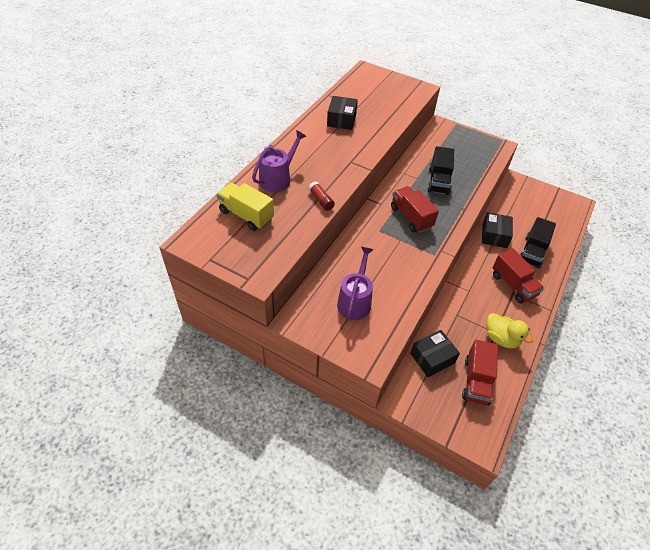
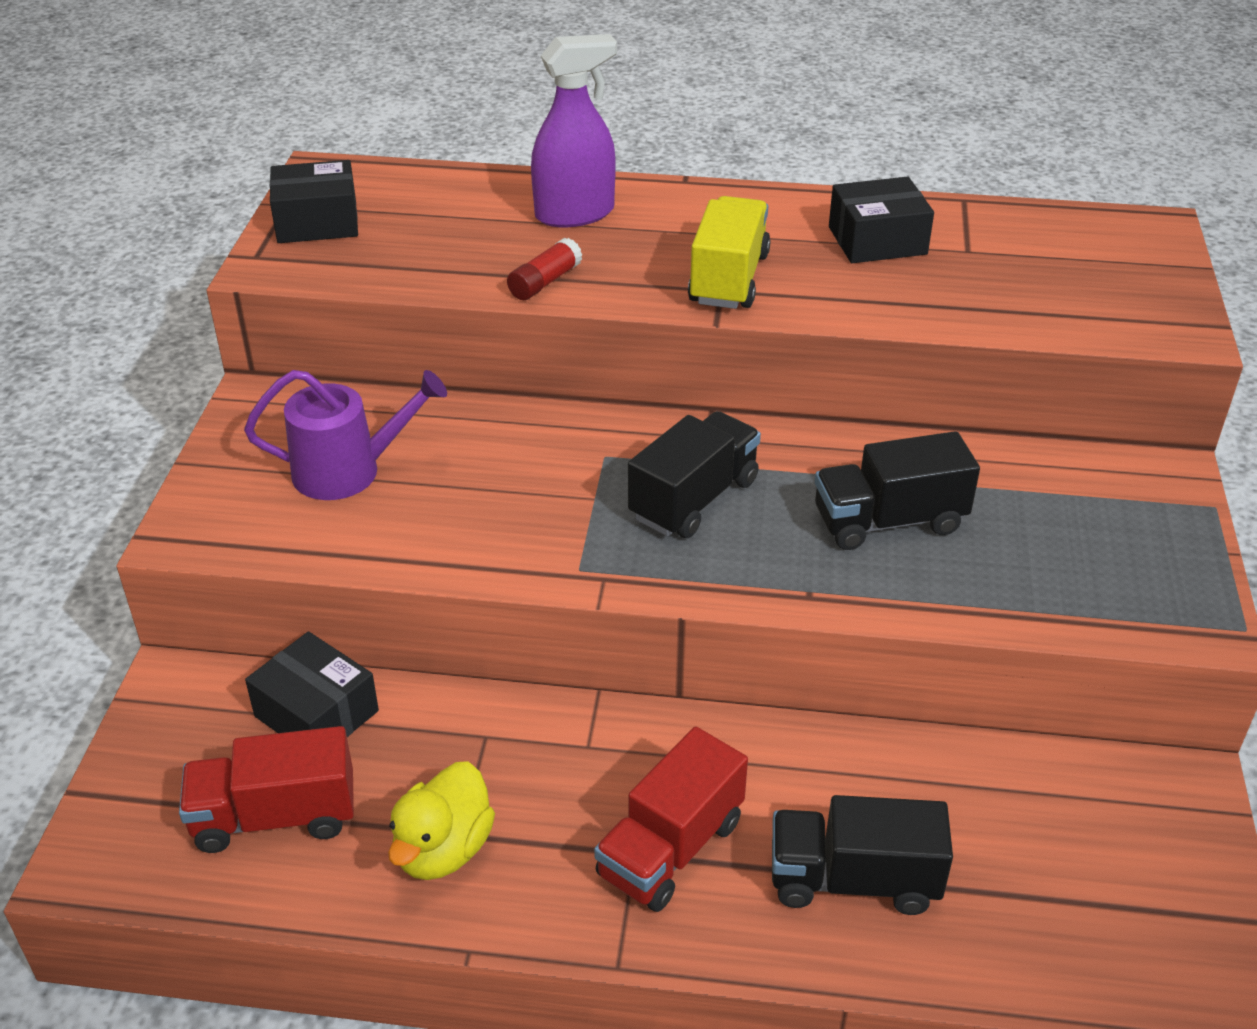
camera: 70 degrees right, 10 degrees down
yellow truck [216,183,274,231] -> yellow truck moved to [688,196,771,309]
purple watering can [252,130,307,192] -> purple spray bottle [531,34,617,227]
red truck [391,186,439,233] -> black truck [628,411,761,538]
black box [482,212,513,248] -> black box moved to [270,160,358,243]

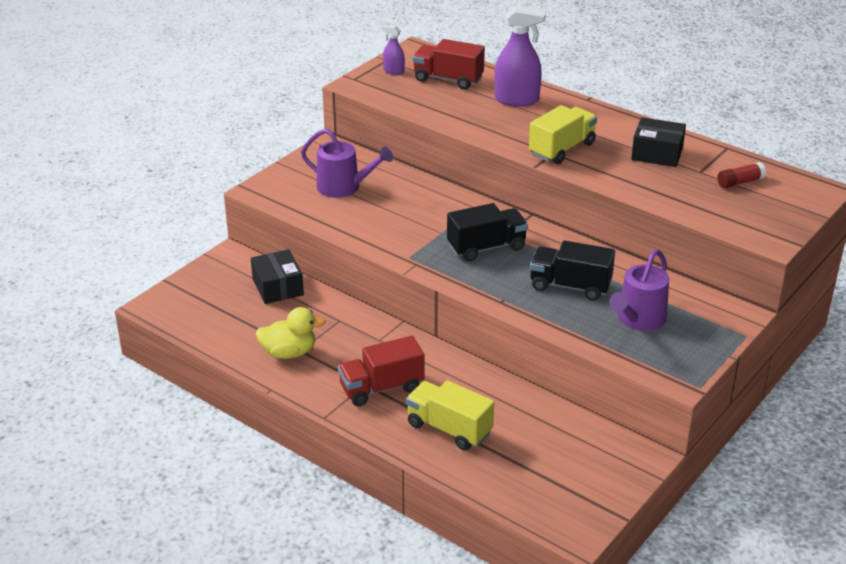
camera: 30 degrees right, 5 degrees down
red truck [179,726,354,853] -> red truck moved to [413,39,485,90]
black box [270,160,358,243] -> purple spray bottle [381,25,405,75]
yellow duck [388,761,495,880] -> yellow duck turned 150 degrees counterclockwise [256,307,326,359]
red glue stick [507,238,582,300] -> red glue stick moved to [717,162,766,188]
black truck [772,795,953,915] -> yellow truck [406,380,494,450]
none -> purple watering can [609,249,669,331]

